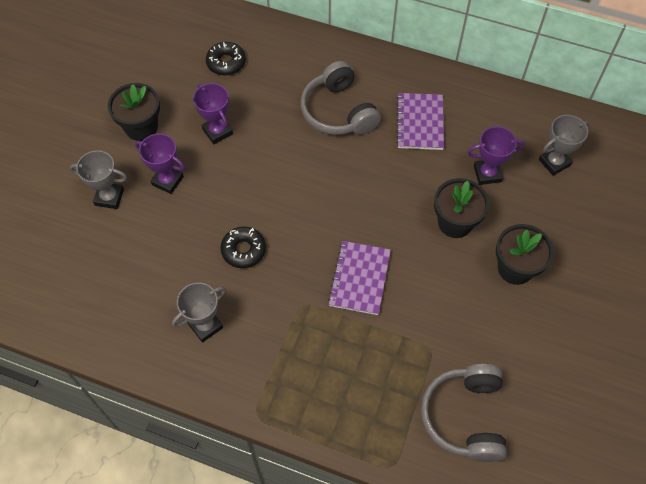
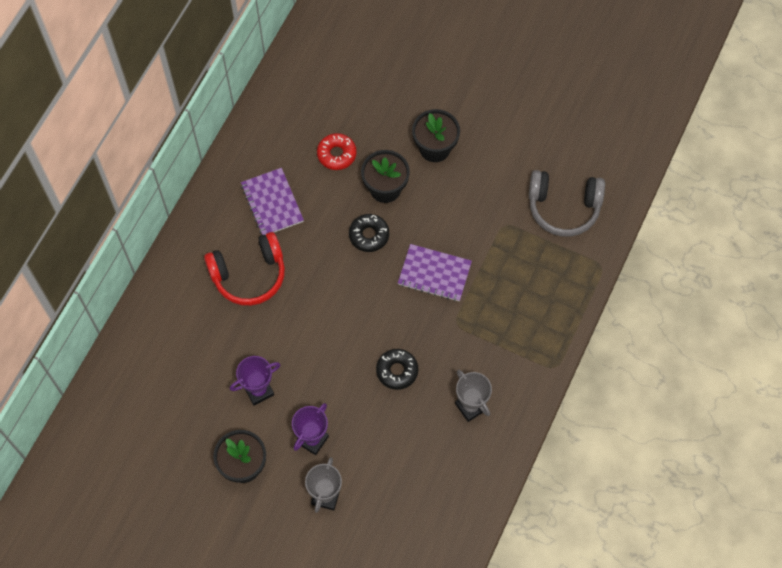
camera: 85 degrees left, 5 degrees up
black donut [206,42,246,76] -> black donut moved to [349,214,389,252]
grey headphones [300,61,381,135] -> red headphones [204,232,285,306]
purple notebook [396,93,444,150] -> purple notebook turned 60 degrees clockwise [241,168,304,235]
purple trophy [467,126,524,185] -> red donut [317,133,357,170]
grey trophy [539,115,590,176] -> none

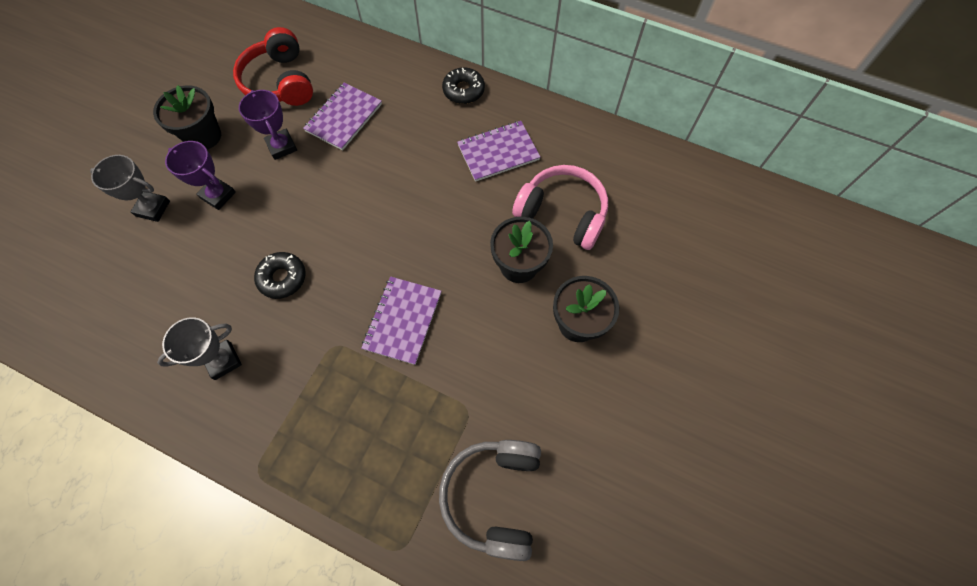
camera: 90 degrees right, 0 degrees up
red headphones [204,232,285,306] -> red headphones moved to [233,27,313,106]
red donut [317,133,357,170] -> pink headphones [512,165,608,250]
black donut [349,214,389,252] -> black donut moved to [442,67,485,104]
none -> purple notebook [303,82,382,151]

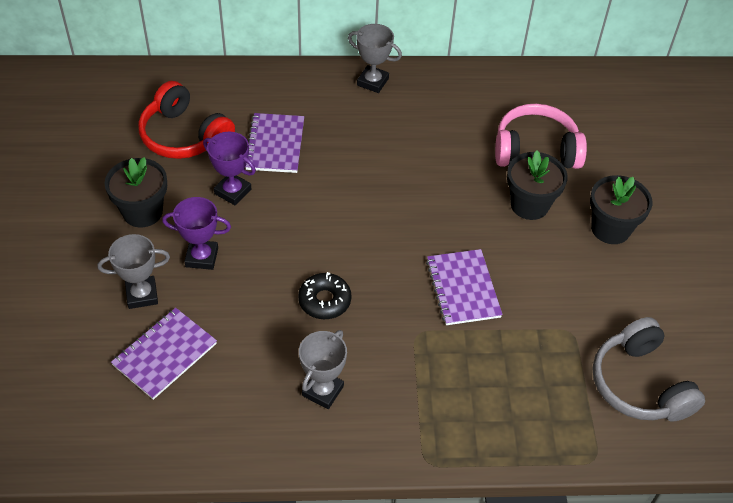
camera: 30 degrees left, 15 degrees down
black donut [442,67,485,104] -> grey trophy [348,24,402,93]
purple notebook [457,121,540,182] -> purple notebook moved to [111,308,217,400]

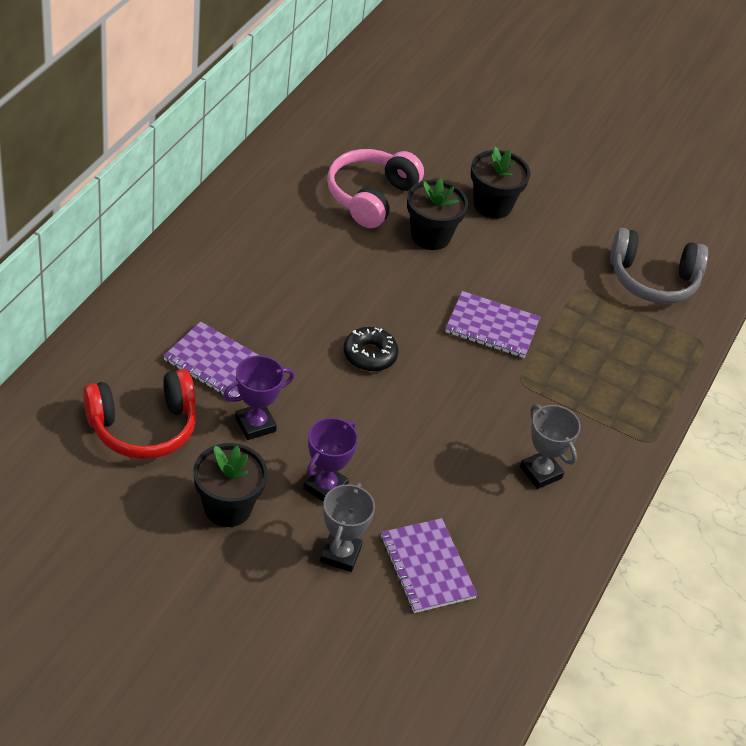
camera: 65 degrees left, 5 degrees down
black donut [298,272,351,319] -> black donut moved to [344,327,398,371]
grey trophy [348,24,402,93] -> none

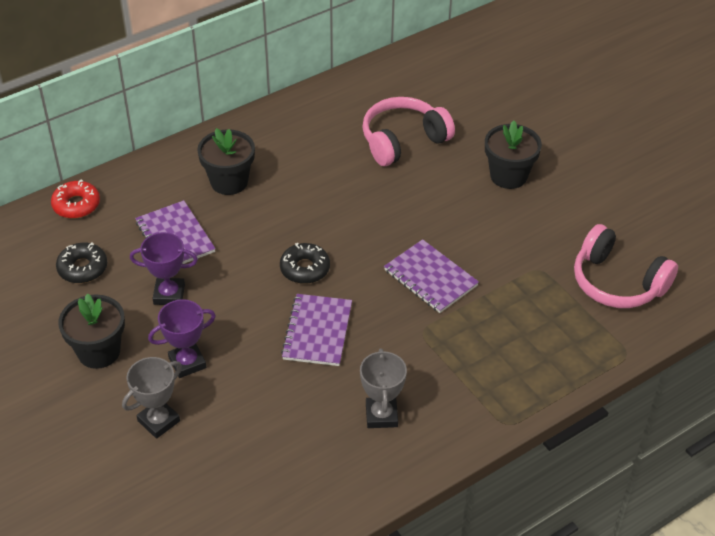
camera: 35 degrees right, 0 degrees up
red headphones [83,369,196,459] -> black donut [56,243,107,283]
purple notebook [381,518,478,613] -> purple notebook moved to [281,294,352,366]
black flower pot [407,178,468,250] -> black flower pot moved to [197,128,255,195]
grey headphones [610,228,708,304] -> pink headphones [574,224,678,308]
none -> red donut [51,179,100,218]

